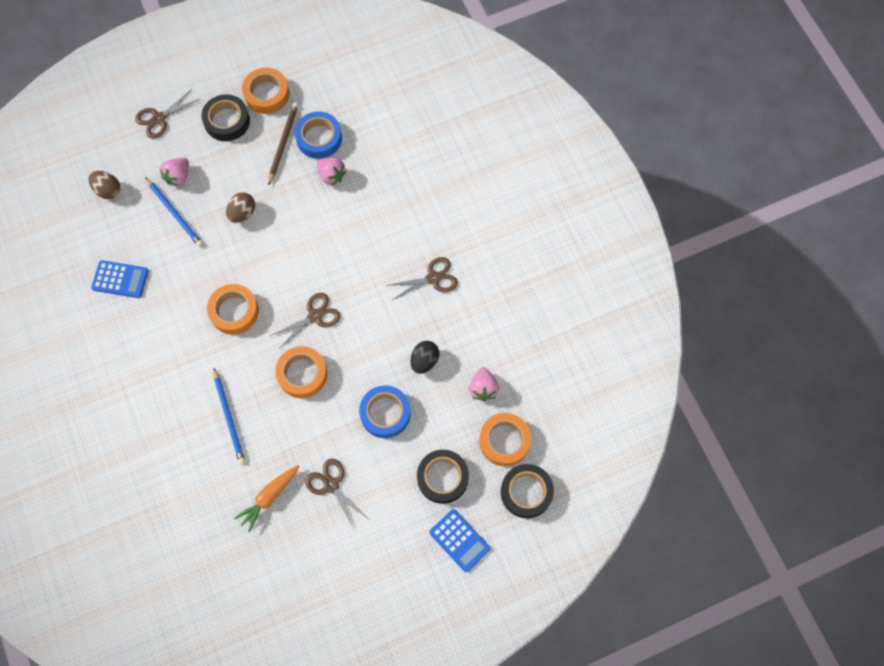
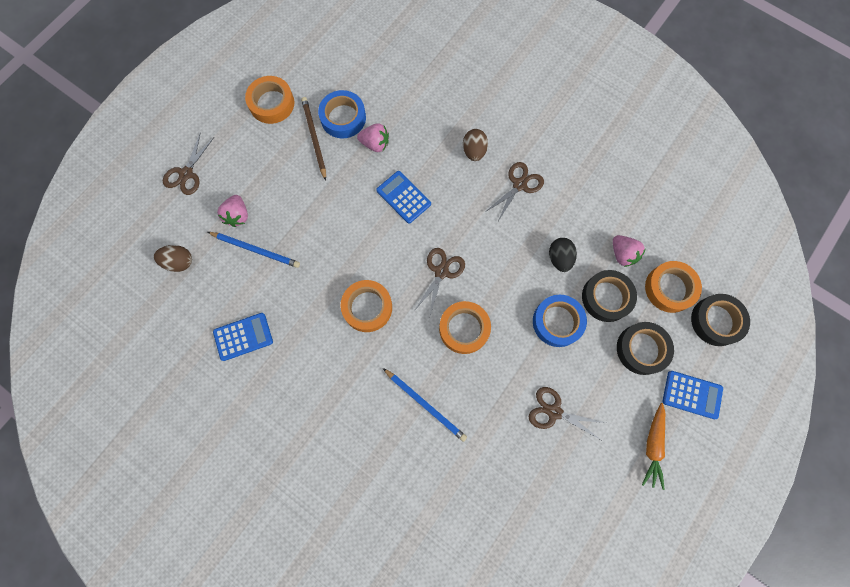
camera: 30 degrees left, 5 degrees up
black tape [201,94,250,141] -> black tape moved to [582,270,637,322]
brown egg [226,192,255,223] -> brown egg moved to [463,129,488,161]
orange carrot [234,465,300,532] -> orange carrot moved to [642,403,665,490]
none -> blue calculator [376,171,431,224]

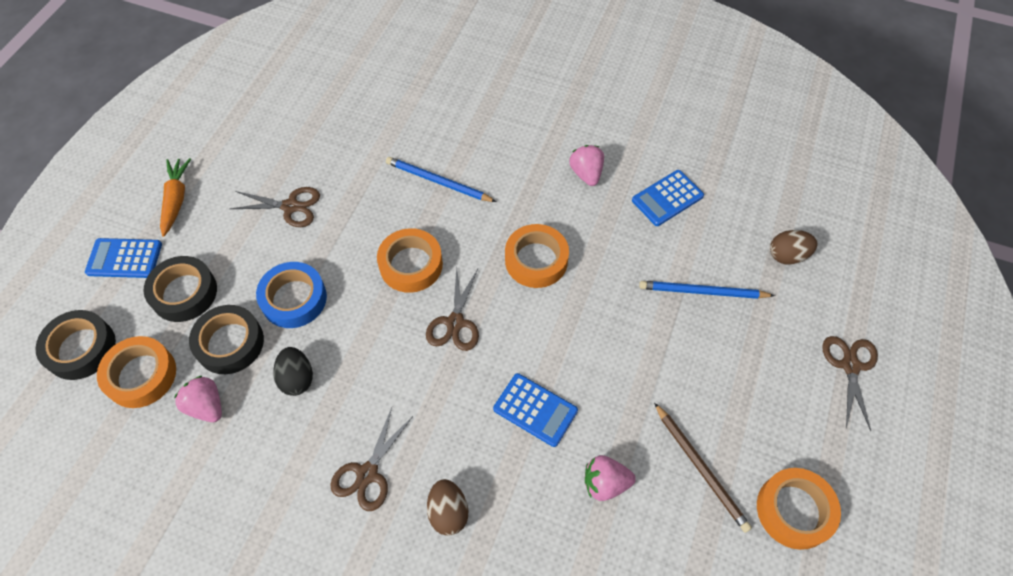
camera: 165 degrees right, 15 degrees down
pink strawberry [217,195,248,227] -> pink strawberry moved to [569,145,604,186]
blue tape [318,90,366,138] -> none

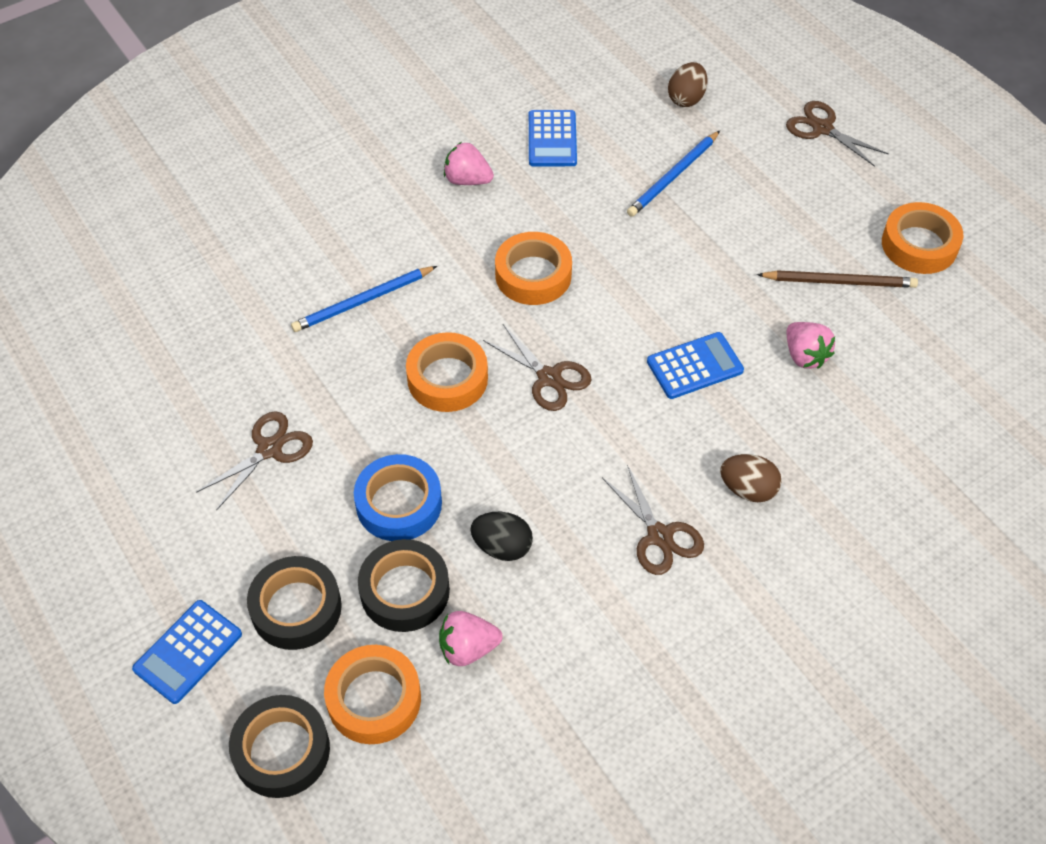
camera: 55 degrees left, 5 degrees down
orange carrot [160,158,191,237] -> none
pink strawberry [585,455,636,501] -> pink strawberry turned 60 degrees counterclockwise [787,322,835,369]

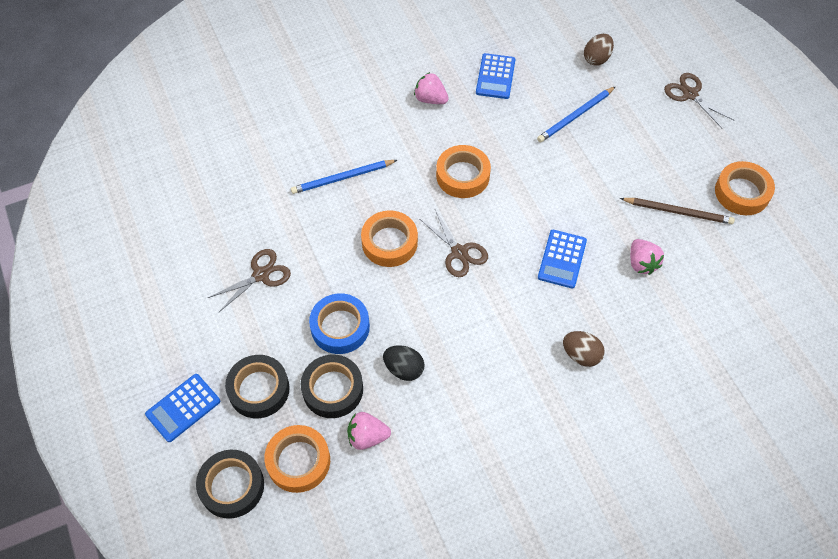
camera: 10 degrees right, 5 degrees up
brown scissors [602,465,704,575] -> none
blue calculator [647,332,744,399] -> blue calculator turned 120 degrees clockwise [538,230,587,289]

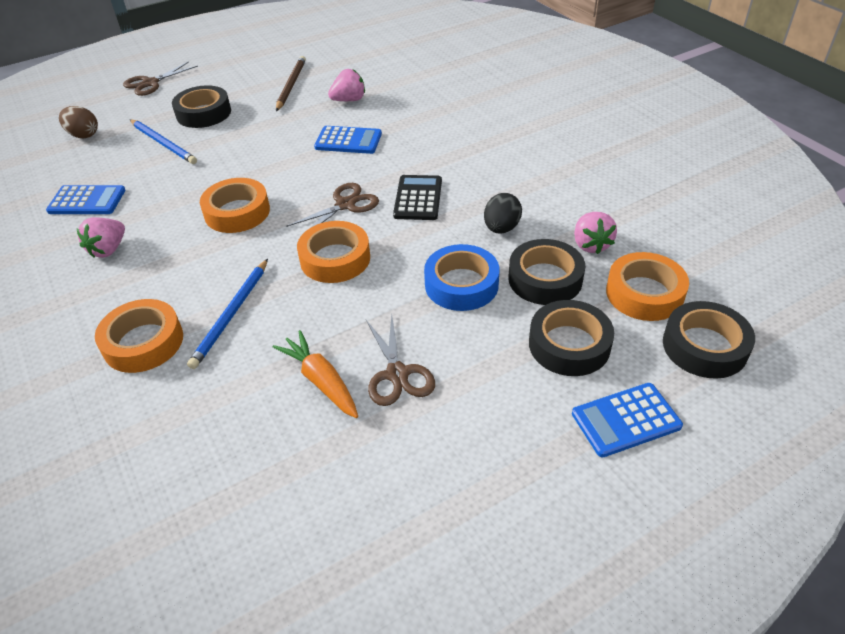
camera: 95 degrees left, 15 degrees down
blue calculator [145,374,220,442] -> blue calculator turned 120 degrees clockwise [572,383,683,457]
brown scissors [208,249,291,313] -> brown scissors turned 150 degrees counterclockwise [366,314,435,406]
blue pencil [291,160,397,194] -> blue pencil turned 45 degrees clockwise [187,259,268,369]
brown egg [563,331,605,367] -> none
orange tape [715,161,775,215] -> orange tape moved to [95,299,183,373]
none -> black tape [172,85,231,128]
none -> orange carrot [273,330,358,418]
none -> black calculator [393,175,442,220]

